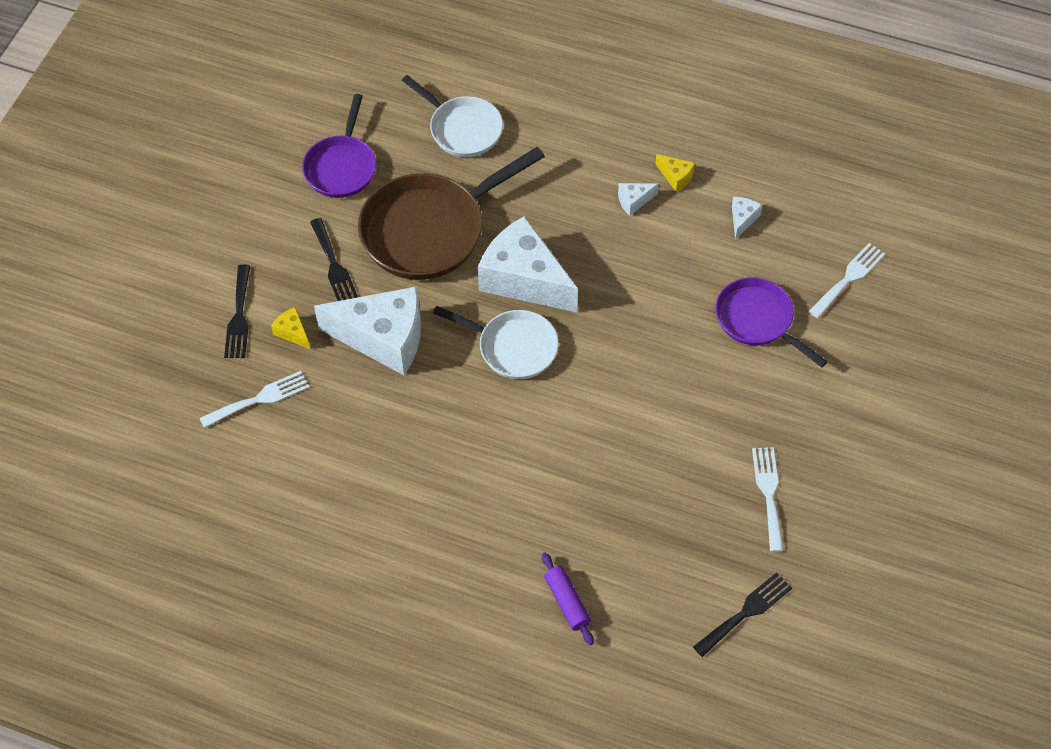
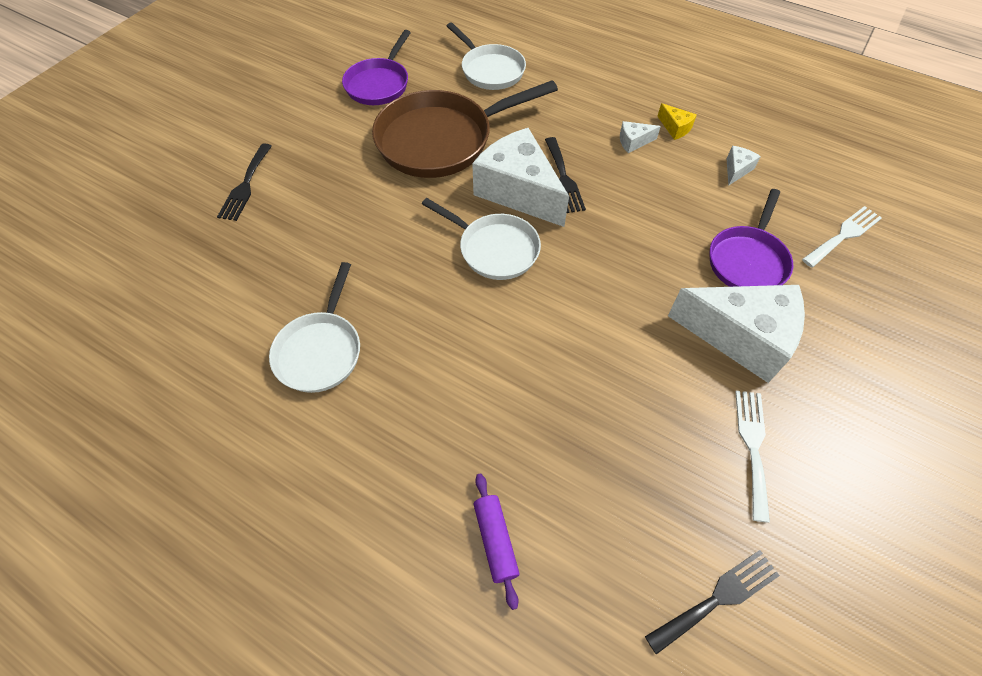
camera: 10 degrees right, 0 degrees up
white fork [199,371,309,428] -> none
yellow cheese [271,307,310,349] -> none
black fork [310,218,358,301] -> black fork moved to [545,137,586,213]
white cheese [314,286,421,375] -> white cheese moved to [668,285,805,383]
purple pan [715,277,828,367] -> purple pan turned 120 degrees counterclockwise [710,189,793,287]
none -> white pan [269,262,360,393]

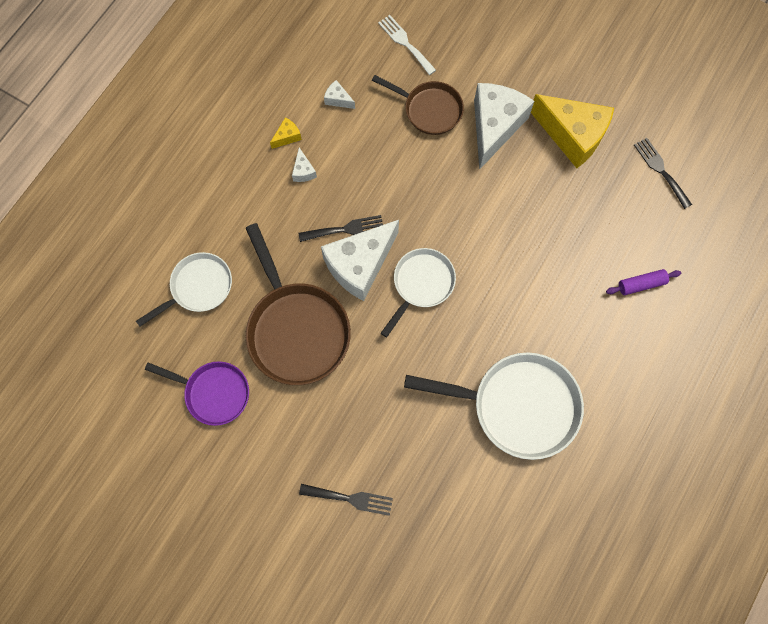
camera: 90 degrees left, 15 degrees up
white pan [269,262,360,393] -> white pan [404,353,584,460], size x1.64
purple pan [710,189,793,287] -> brown pan [372,75,464,135]
white fork [735,391,770,523] -> yellow cheese [531,94,614,168]

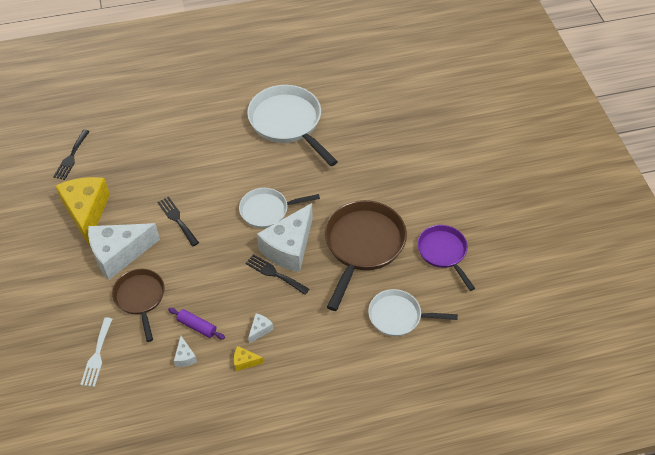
camera: 135 degrees left, 20 degrees down
black fork [299,484,393,516] -> black fork moved to [158,197,199,247]
white cheese [321,220,399,301] -> white cheese turned 120 degrees clockwise [257,203,313,272]
purple rolling pin [606,269,681,295] -> purple rolling pin moved to [168,308,225,339]

